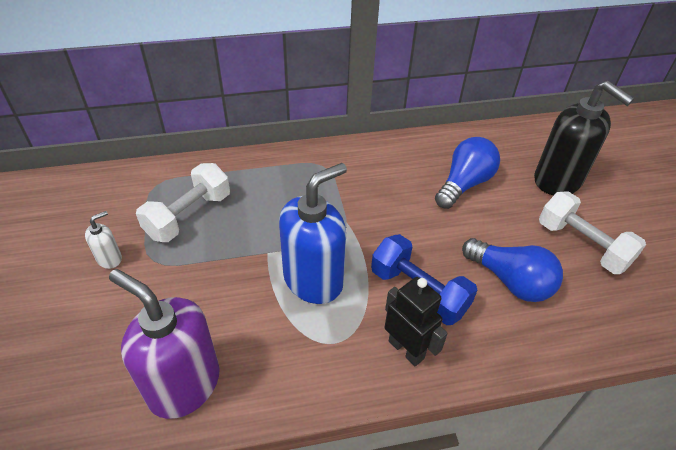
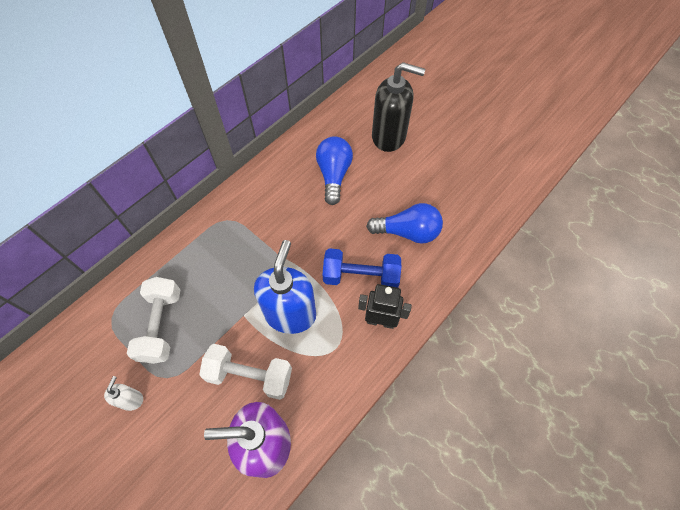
camera: 35 degrees left, 15 degrees up
white dumbbell [539,191,646,274] -> white dumbbell moved to [199,344,292,400]

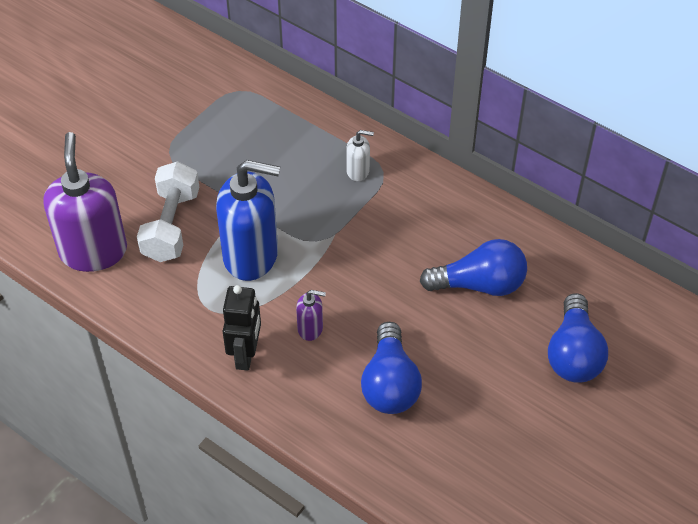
camera: 85 degrees right, 10 degrees down
white soap dispenser [104,376,143,411] -> white soap dispenser moved to [346,130,374,181]
white dumbbell [127,277,180,364] -> none
blue dumbbell [323,248,401,288] -> purple soap dispenser [296,290,326,341]
black soap dispenser [372,62,425,152] -> blue light bulb [548,293,608,383]

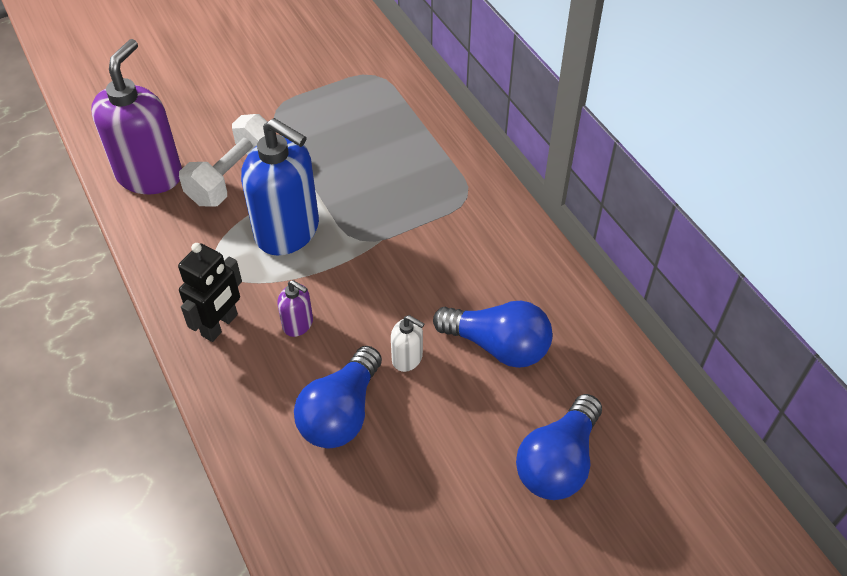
camera: 25 degrees right, 0 degrees up
white soap dispenser [346,130,374,181] -> white soap dispenser moved to [391,315,424,372]

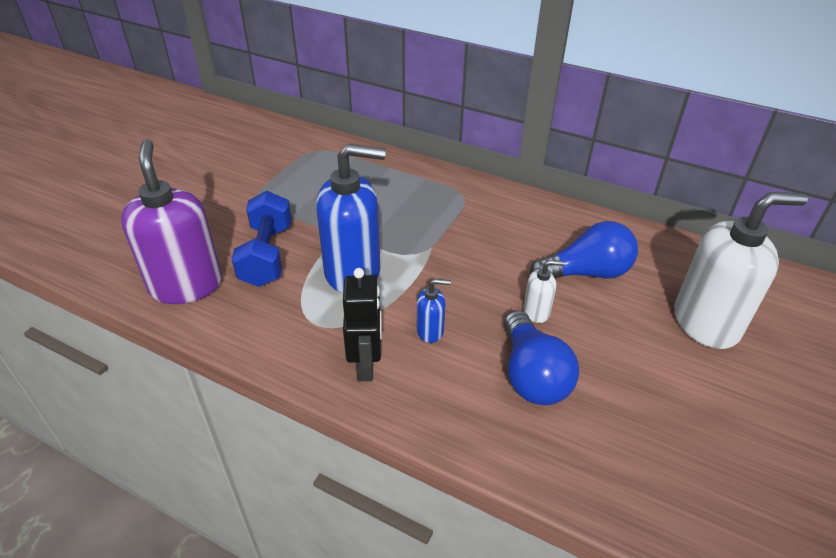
camera: 35 degrees left, 10 degrees down
white dumbbell [179,114,267,207] -> blue dumbbell [231,191,292,287]
purple soap dispenser [277,280,313,337] -> blue soap dispenser [417,279,451,343]
blue light bulb [516,394,602,500] -> white soap dispenser [674,192,808,349]

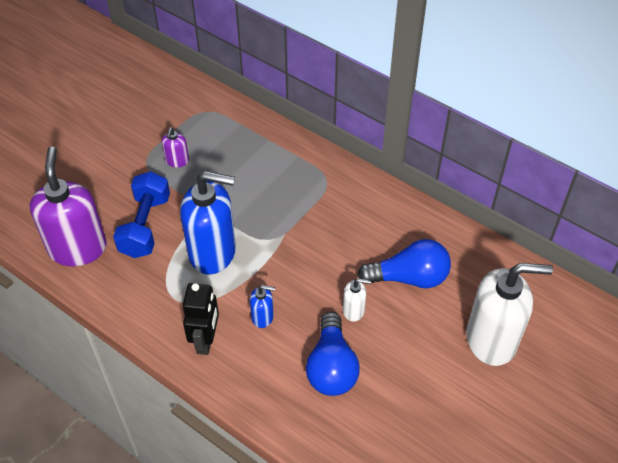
camera: 10 degrees right, 10 degrees up
none -> purple soap dispenser [162,127,189,168]

